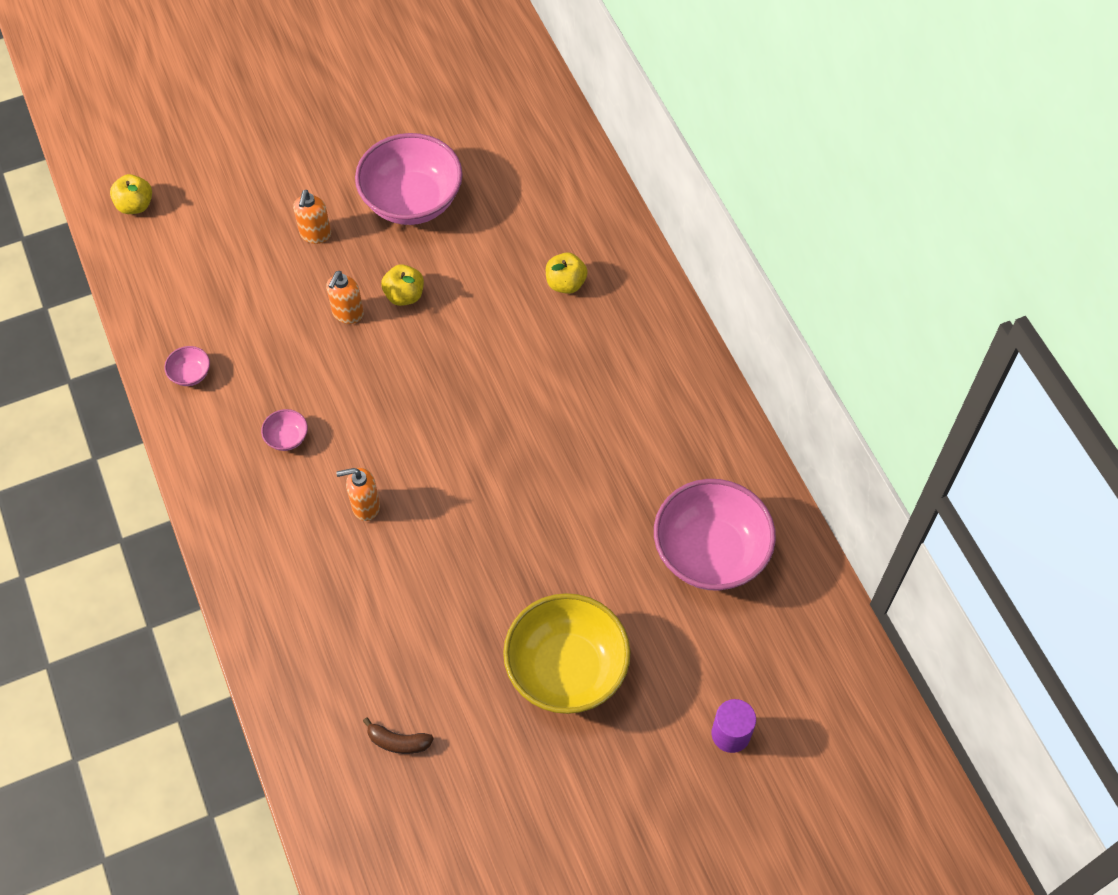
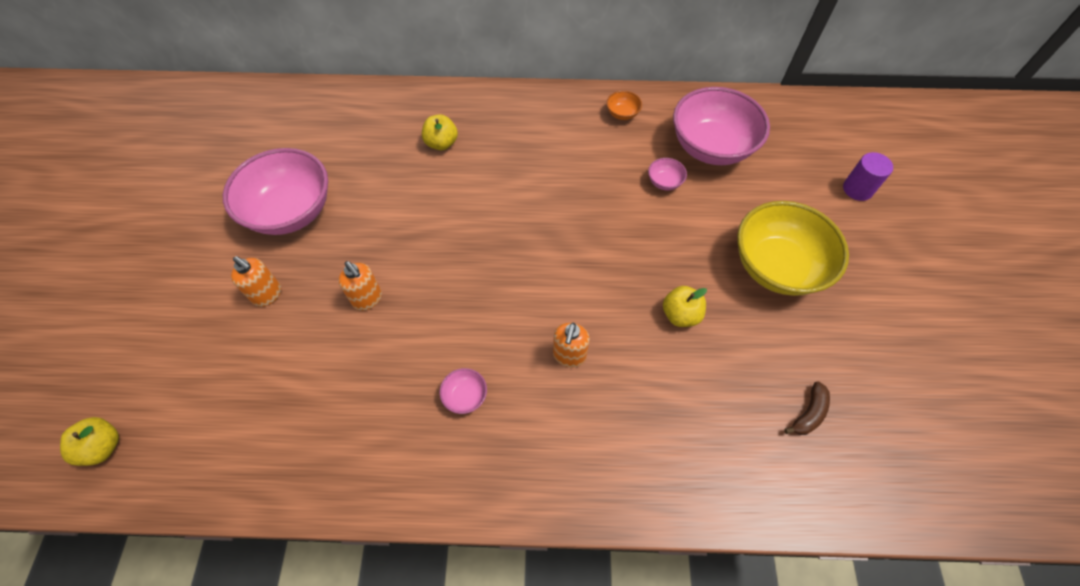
camera: 65 degrees left, 0 degrees up
pink bowl [164,346,210,386] -> pink bowl moved to [648,158,687,190]
yellow apple [381,264,424,306] -> yellow apple moved to [663,286,707,327]
none -> orange bowl [606,91,642,120]

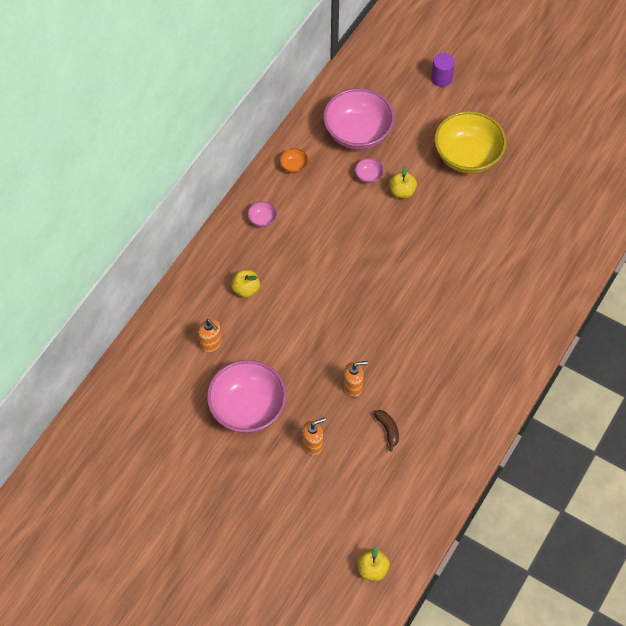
camera: 60 degrees left, 0 degrees up
pink bowl [439,368,487,414] -> pink bowl moved to [248,201,277,227]
orange soap dispenser [553,323,590,367] -> orange soap dispenser moved to [198,319,222,352]
yellow apple [663,286,707,327] -> yellow apple moved to [389,166,417,198]
brown banana [784,381,830,435] -> brown banana moved to [374,410,399,452]

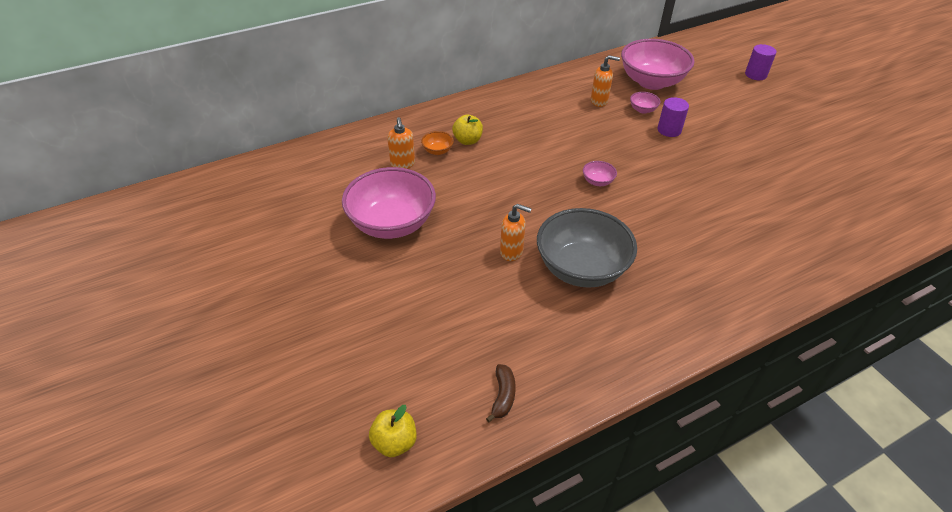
camera: 30 degrees right, 15 degrees down
pink bowl [248,201,277,227] -> pink bowl moved to [583,161,617,186]
orange bowl [280,148,308,173] -> orange bowl moved to [421,131,454,155]
orange soap dispenser [302,418,326,455] -> orange soap dispenser moved to [591,55,620,107]
brown banana [374,410,399,452] -> brown banana moved to [486,364,516,422]
yellow apple [389,166,417,198] -> purple cylinder [657,97,689,137]
yellow bowl [434,111,506,174] -> none
none -> grey bowl [537,208,637,288]

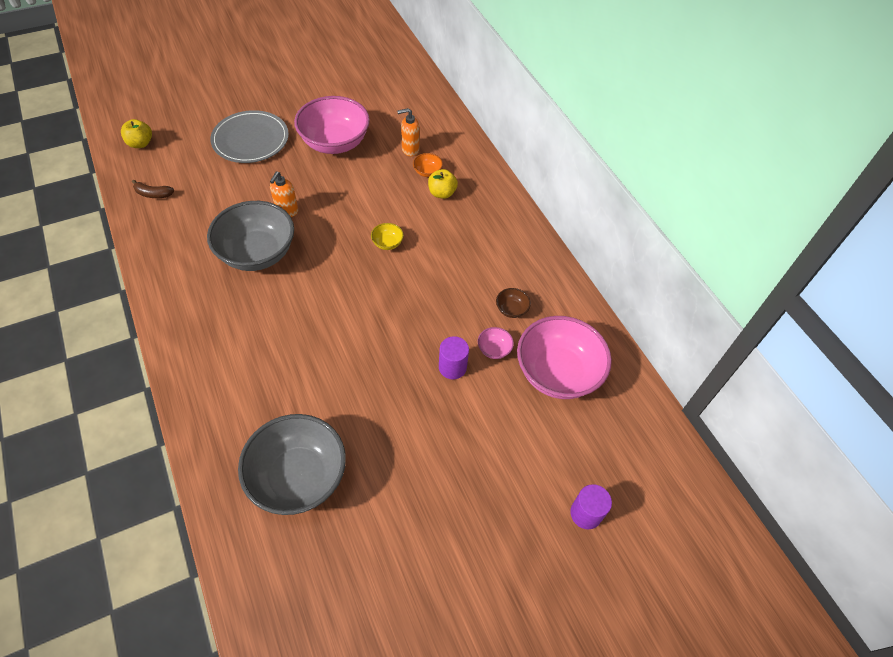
camera: 90 degrees right, 10 degrees up
pink bowl [583,161,617,186] -> none
orange soap dispenser [591,55,620,107] -> brown bowl [496,288,531,318]
none -> grey plate [210,110,289,163]
none -> grey bowl [238,414,346,515]
none -> yellow bowl [371,223,404,250]

